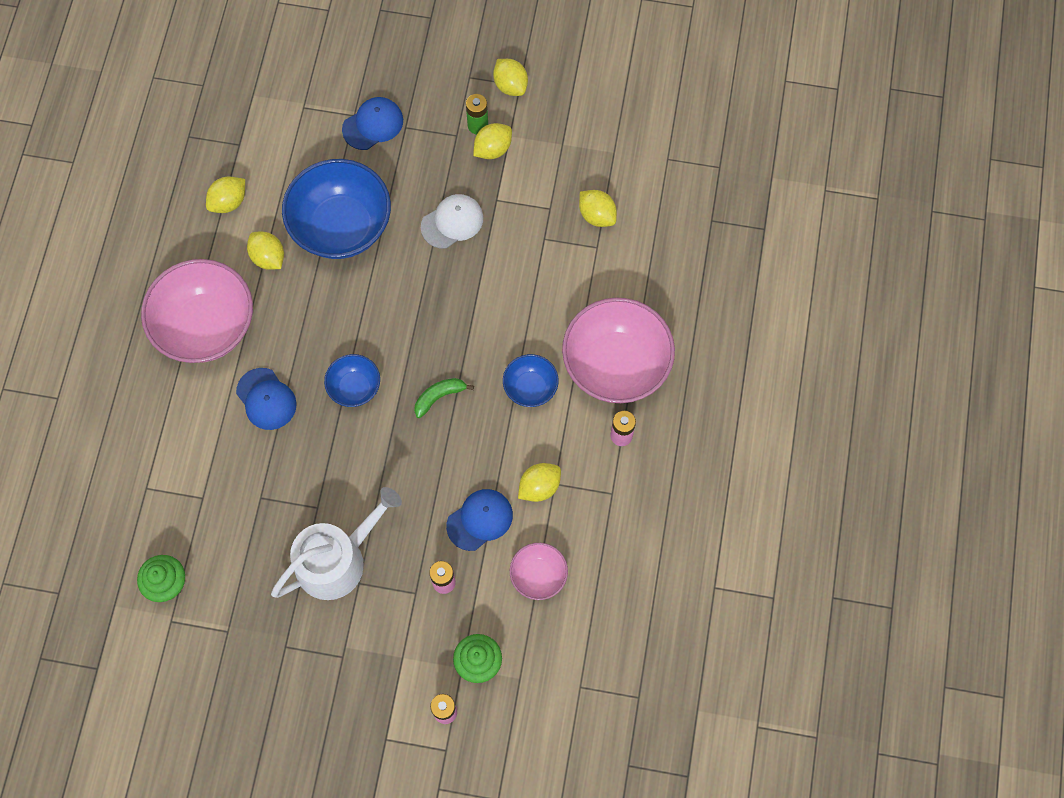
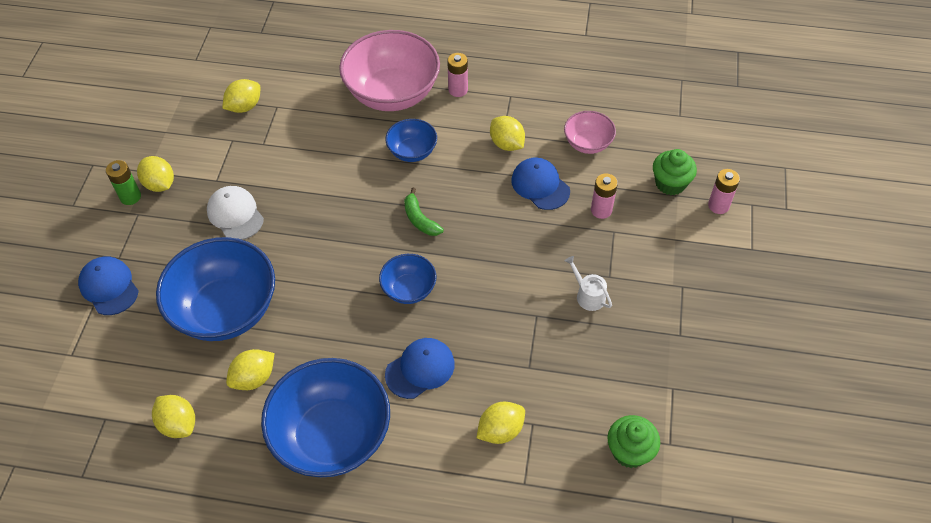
camera: 90 degrees left, 15 degrees down
pink bowl [141,259,253,363] -> blue bowl [261,358,390,477]
white watering can [271,487,402,600] -> white watering can [565,256,612,311], size x0.43
yellow lemon [493,59,528,96] -> yellow lemon moved to [476,402,525,444]

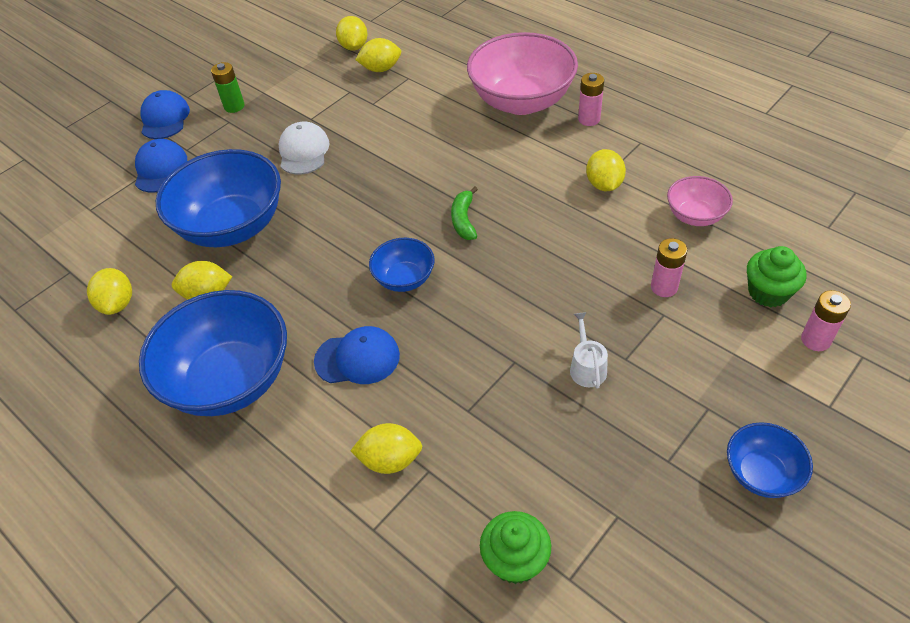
camera: 35 degrees right, 5 degrees down
yellow lemon [137,156,174,192] -> yellow lemon moved to [336,16,368,51]
blue bowl [386,119,437,162] -> blue bowl moved to [727,422,813,498]
blue cap [511,158,570,210] -> blue cap moved to [141,90,190,139]

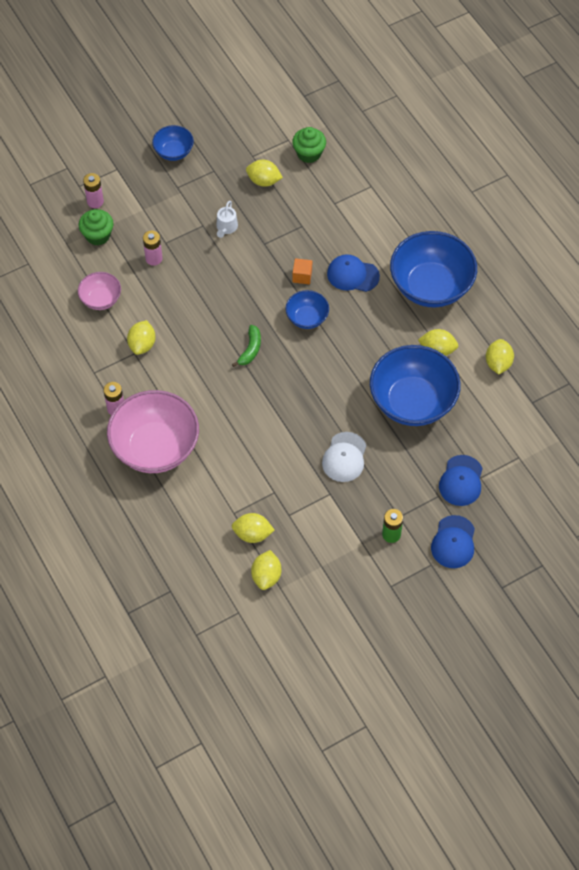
camera: 165 degrees left, 10 degrees up
yellow lemon [350,423,422,474] -> yellow lemon moved to [246,160,283,187]
none -> orange cube [292,258,312,284]

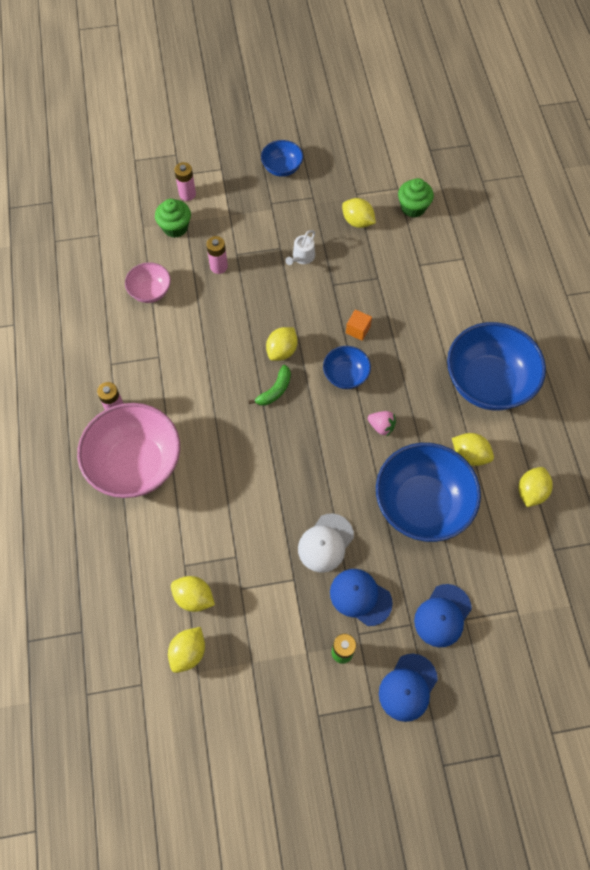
camera: 20 degrees right, 5 degrees up
yellow lemon [127,320,156,355] -> yellow lemon moved to [266,327,298,361]
blue cap [327,254,380,292] -> blue cap moved to [330,569,393,626]
none -> pink strawberry [368,411,396,437]

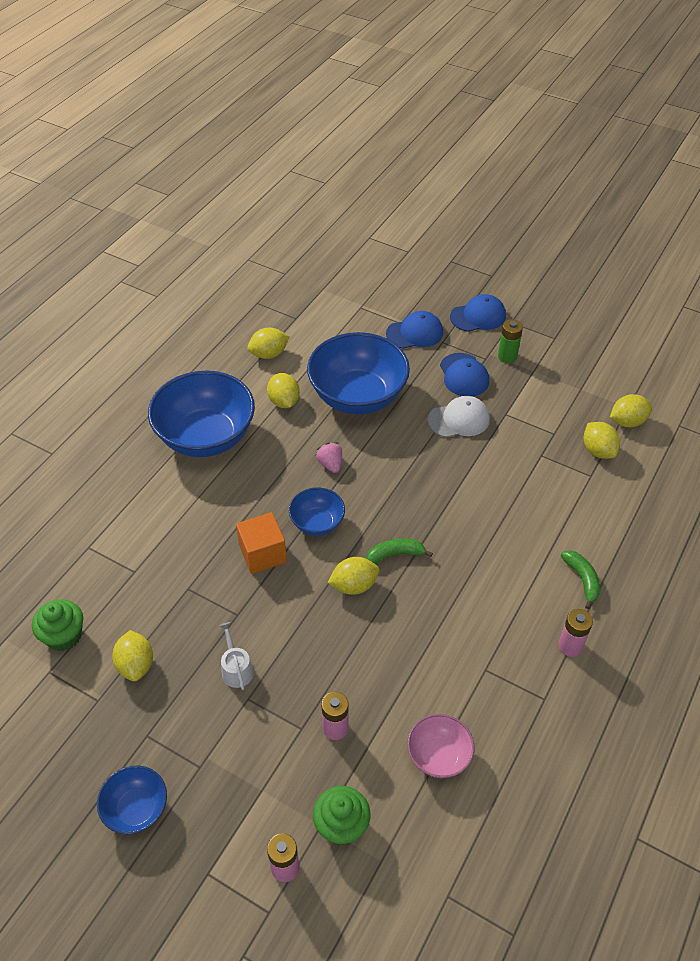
camera: 140 degrees left, 15 degrees down
pink bowl [77,403,180,498] -> green banana [561,550,600,609]
white watering can [285,230,315,265] -> white watering can turned 90 degrees counterclockwise [219,622,254,690]
orange cube [346,309,372,341] -> orange cube [236,512,287,574], size x1.62

